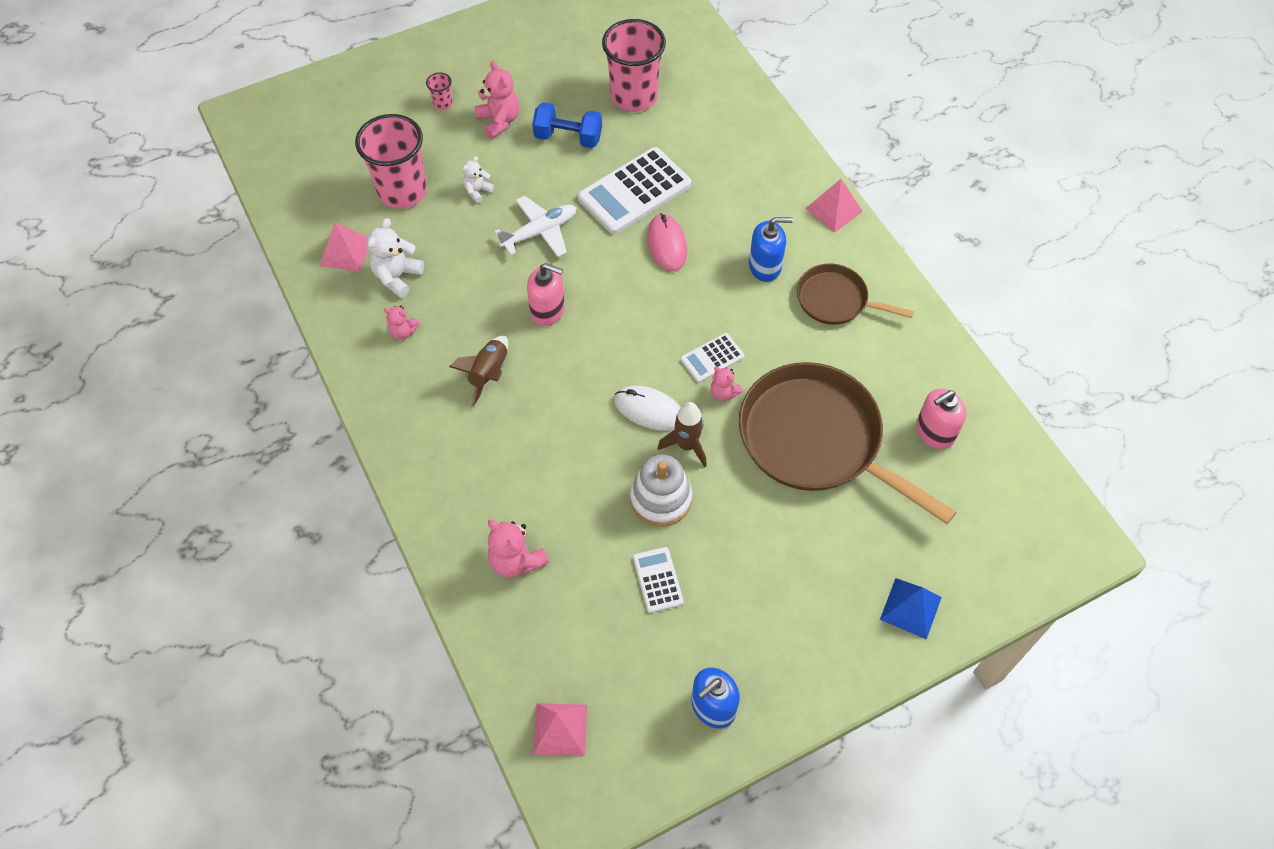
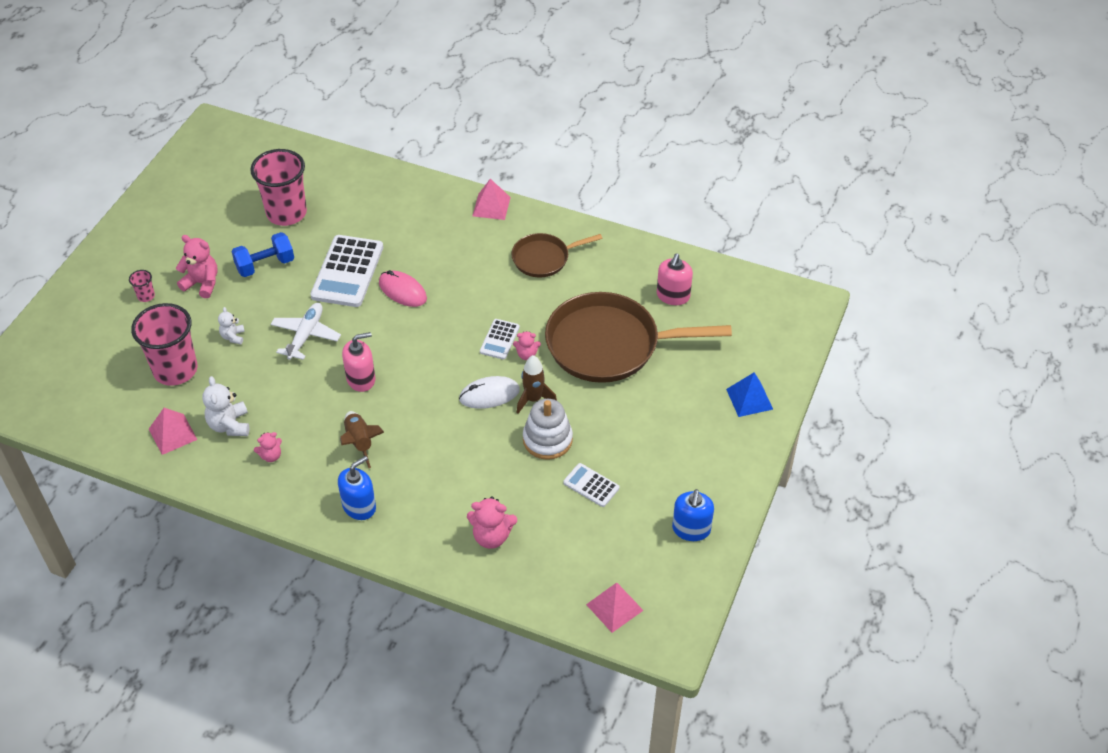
camera: 40 degrees left, 10 degrees down
blue soap dispenser [749,217,793,282] -> blue soap dispenser moved to [338,456,376,520]

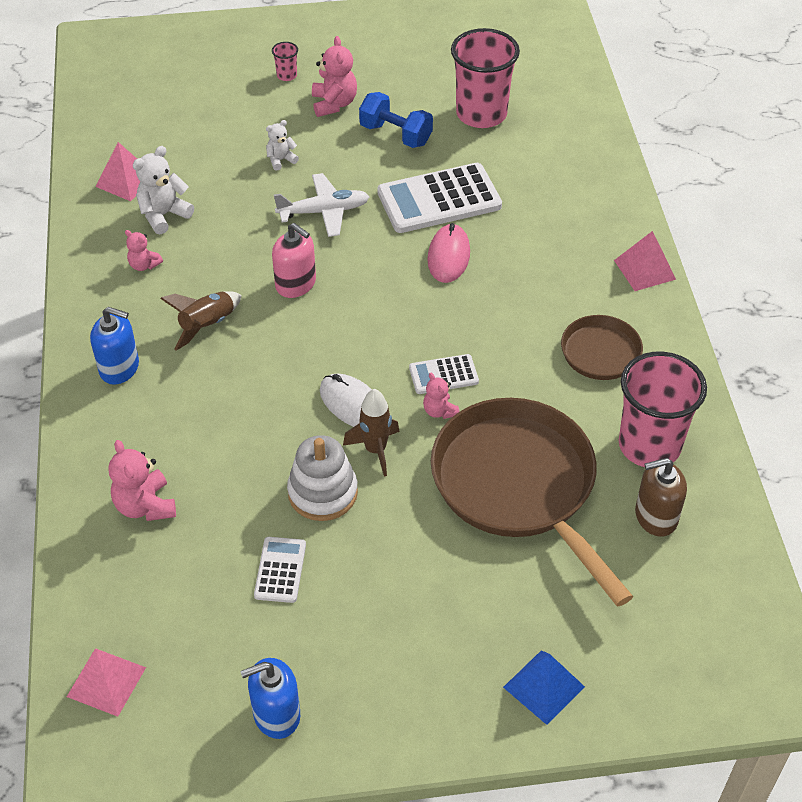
camera: 60 degrees right, 0 degrees up
pink cup [131,303,197,386] -> pink cup moved to [619,352,707,467]
pink soap dispenser [657,253,693,305] -> brown soap dispenser [635,458,687,537]

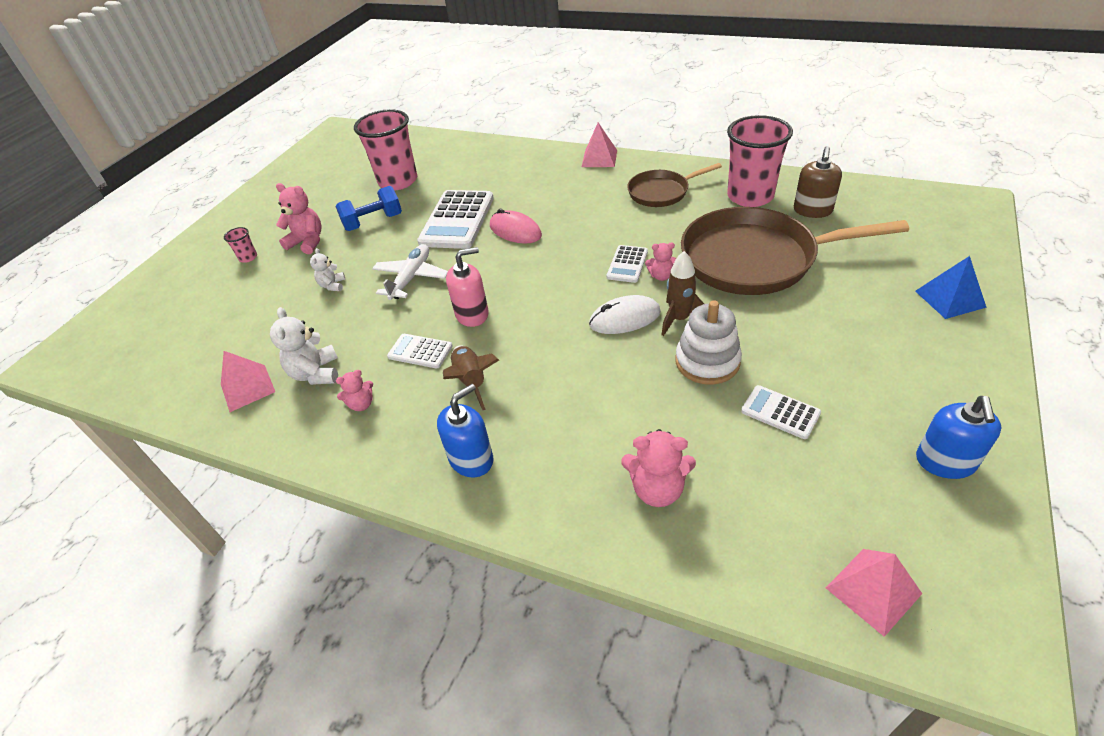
camera: 55 degrees left, 5 degrees down
none -> white calculator [387,334,453,368]

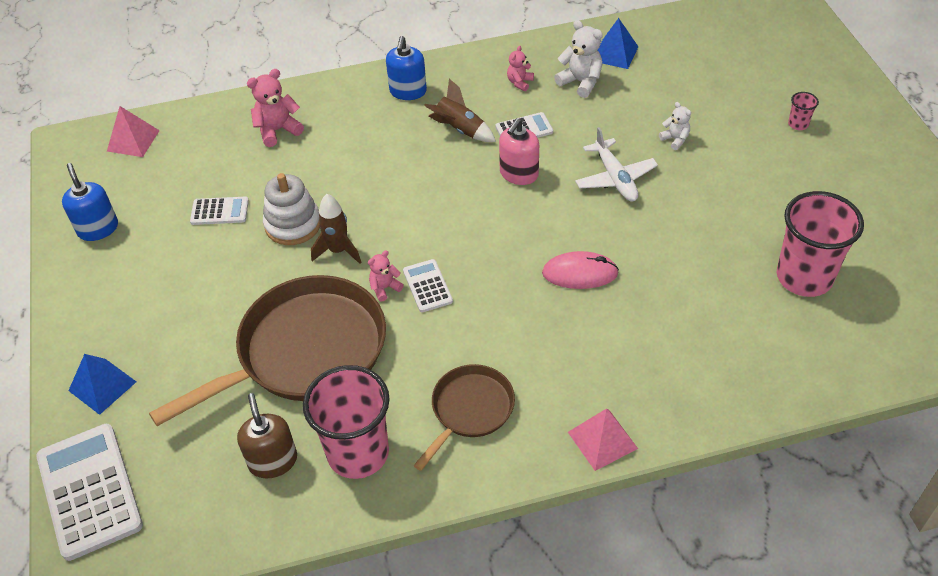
camera: 140 degrees right, 5 degrees up
pink pyramid [221,351,275,412] -> blue pyramid [598,18,638,69]
pink teddy bear [276,183,322,254] -> none
blue dumbbell [335,186,402,231] -> none
white calculator [417,190,494,249] -> white calculator moved to [36,424,143,561]
white mouse [589,295,661,334] -> none

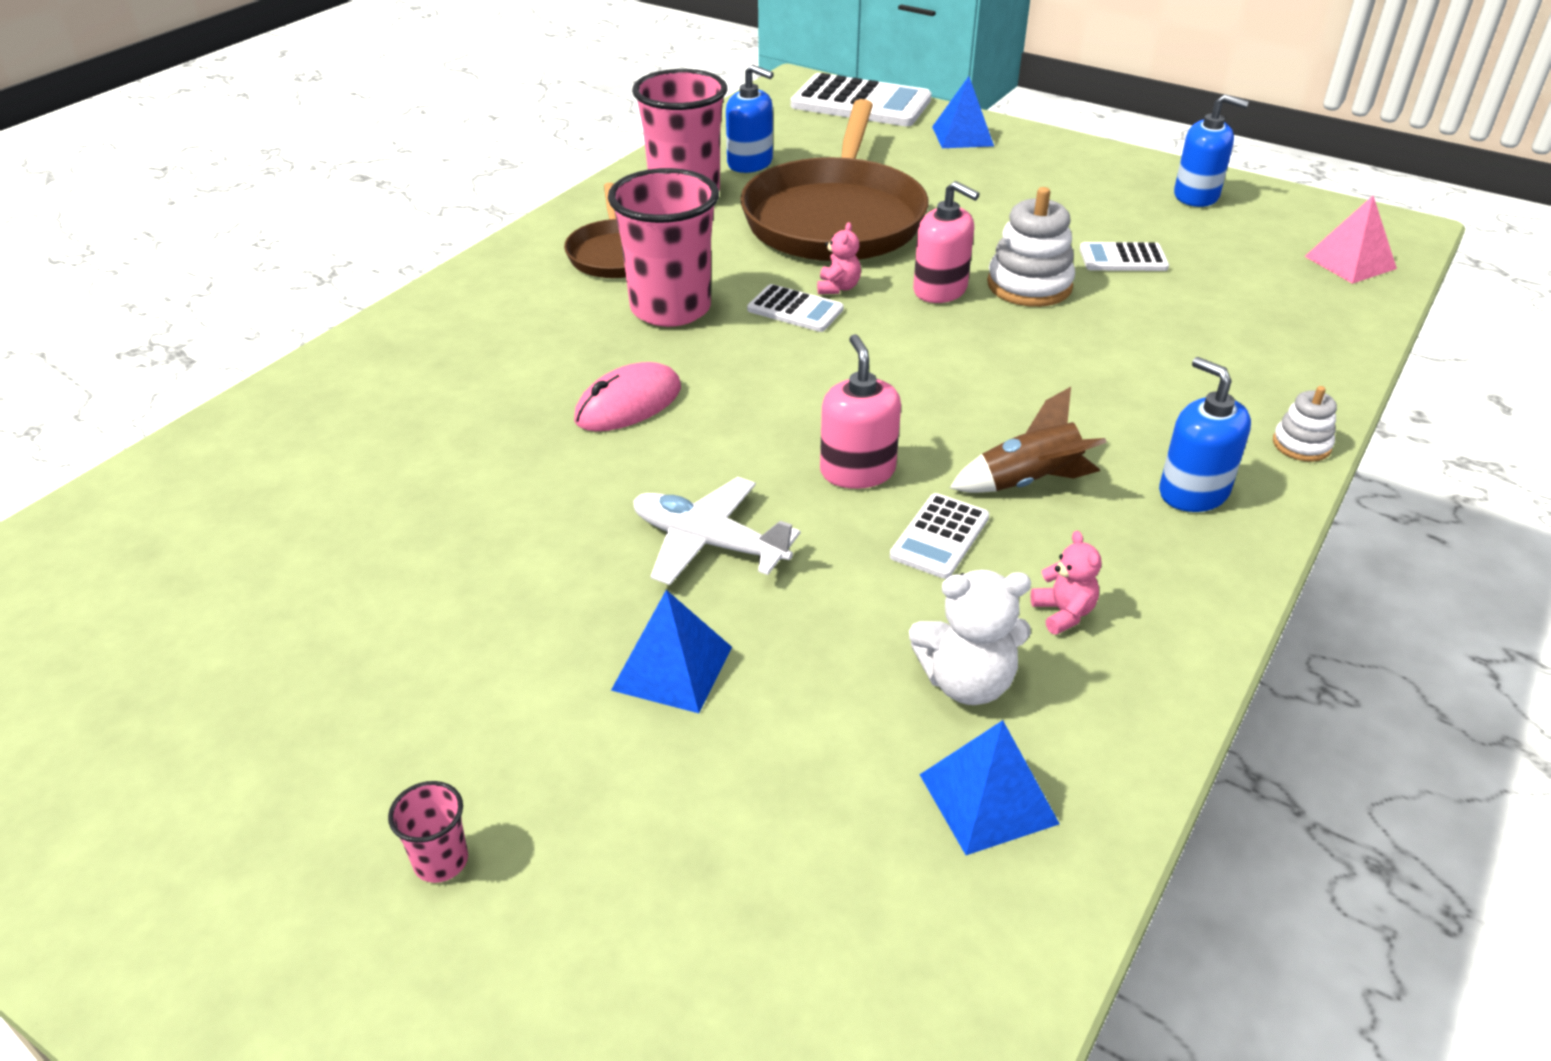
camera: 135 degrees right, 10 degrees down
white calculator [190,197,249,225] -> white calculator turned 45 degrees clockwise [1080,242,1169,271]
brown soap dispenser [237,393,297,479] -> blue soap dispenser [726,64,773,173]
pink teddy bear [247,69,304,147] -> none
brown rocket [311,194,361,264] -> pink soap dispenser [913,181,980,303]
pink pyramid [568,408,638,471] -> none
white teddy bear [659,102,691,150] -> blue pyramid [611,590,732,713]
pink cup [777,191,864,297] -> pink cup moved to [608,168,719,327]
none -> white stacking toy [1273,386,1337,462]

